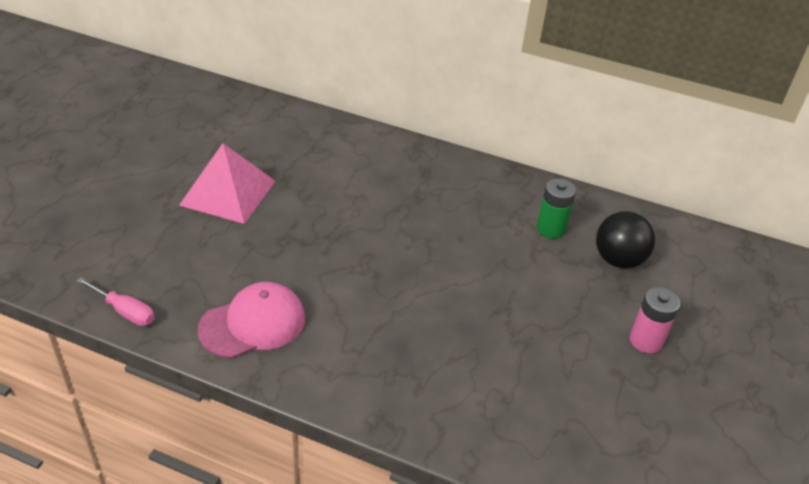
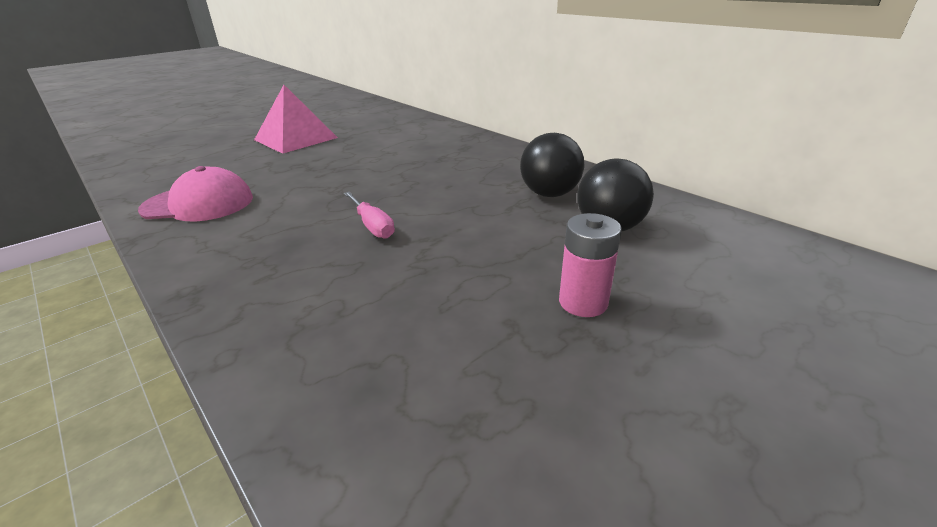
camera: 30 degrees right, 10 degrees down
pink screwdriver [76,277,155,326] -> pink screwdriver moved to [344,192,395,239]
green battery [536,178,576,239] -> black ball [520,133,584,197]

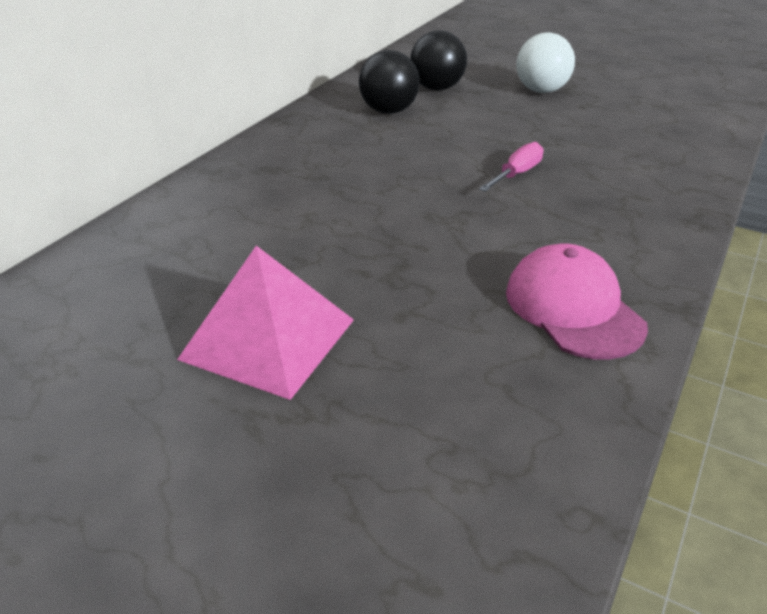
camera: 110 degrees left, 5 degrees up
pink battery [559,213,622,317] -> white ball [517,32,575,93]

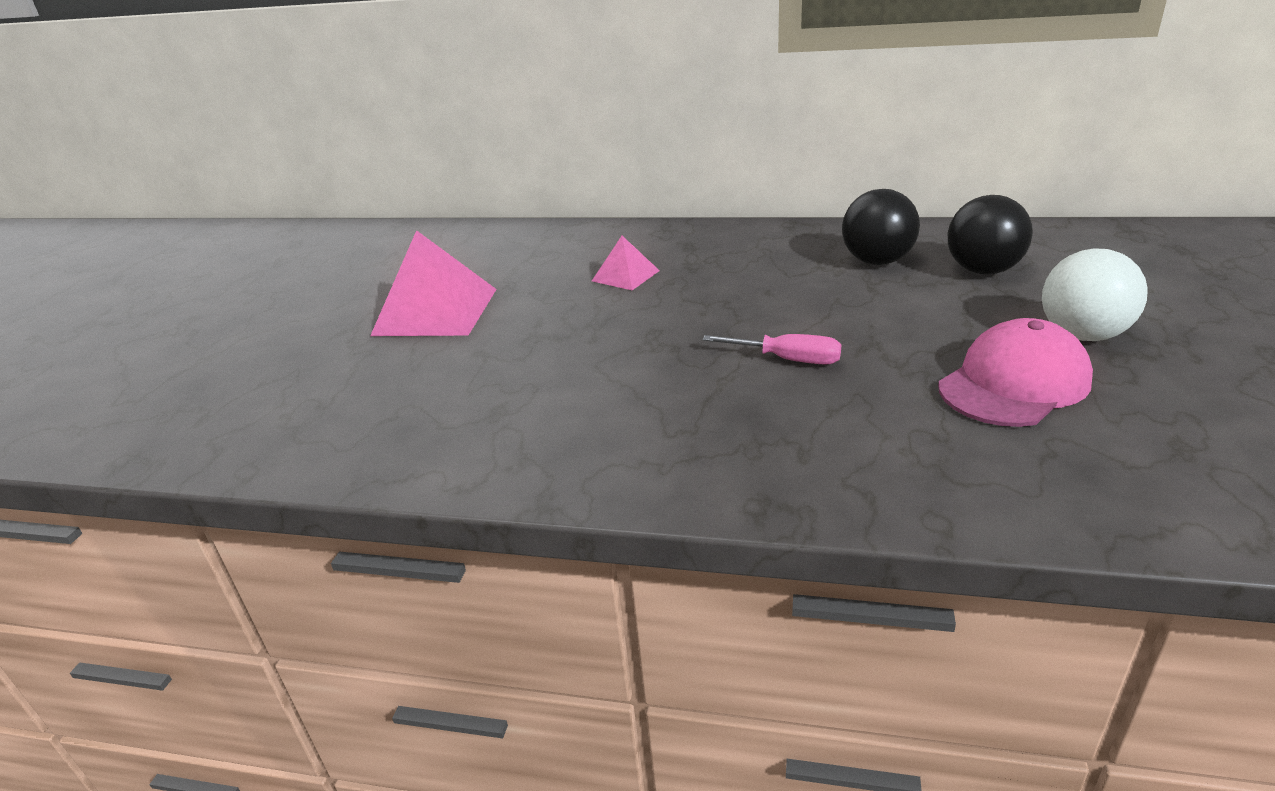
camera: 75 degrees right, 5 degrees down
pink cap [506,244,648,360] -> pink cap moved to [938,318,1093,427]
none -> pink pyramid [592,236,660,290]

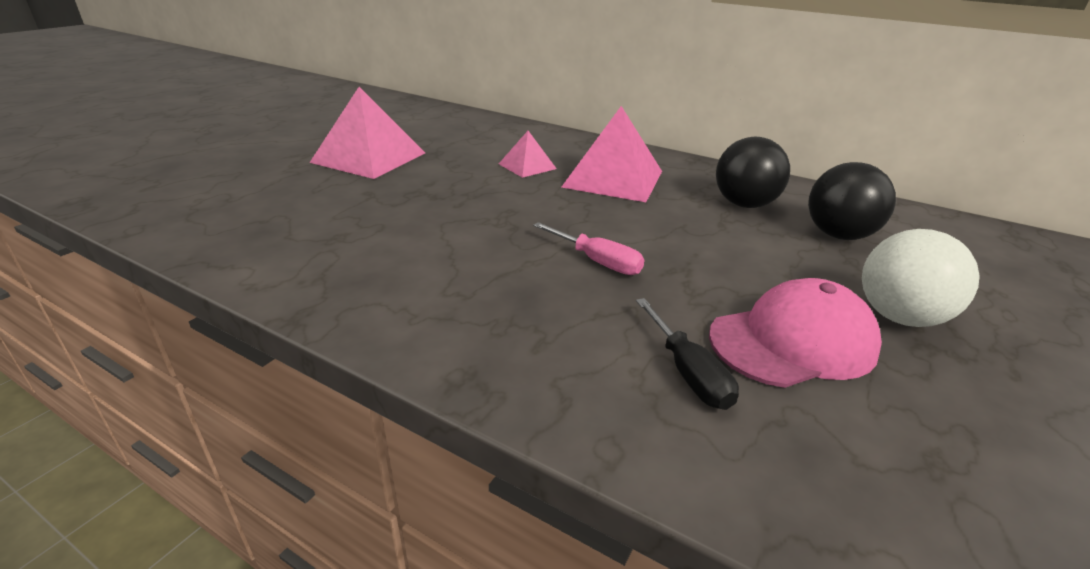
camera: 15 degrees right, 0 degrees up
none -> pink pyramid [561,106,662,202]
none -> black screwdriver [636,298,739,410]

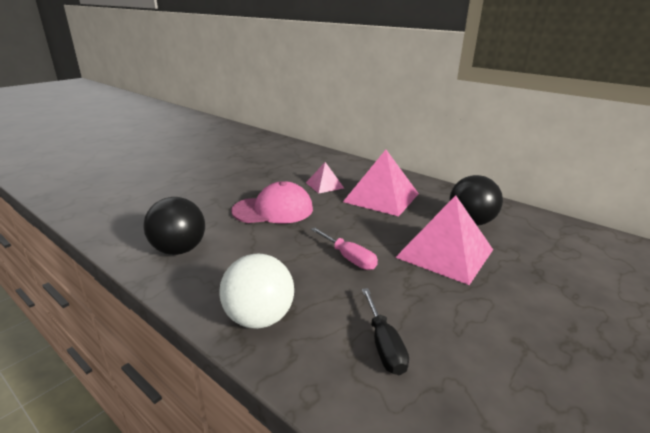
camera: 10 degrees right, 5 degrees down
pink pyramid [309,87,425,179] -> pink pyramid moved to [395,195,493,285]
pink cap [709,278,882,388] -> pink cap moved to [231,181,313,224]
black ball [808,162,896,240] -> black ball moved to [143,197,205,255]
white ball [862,229,980,327] -> white ball moved to [219,254,294,329]

